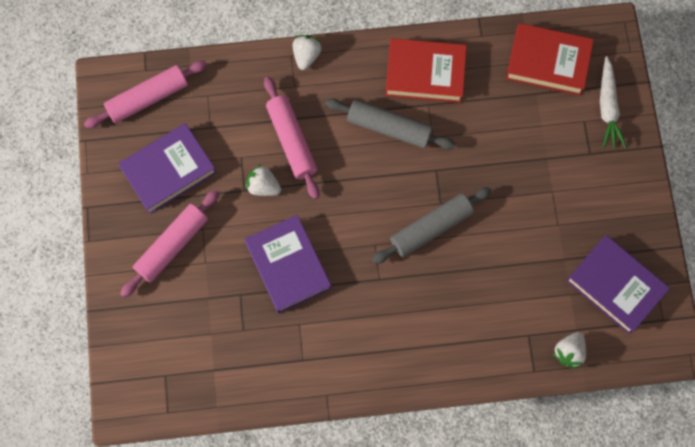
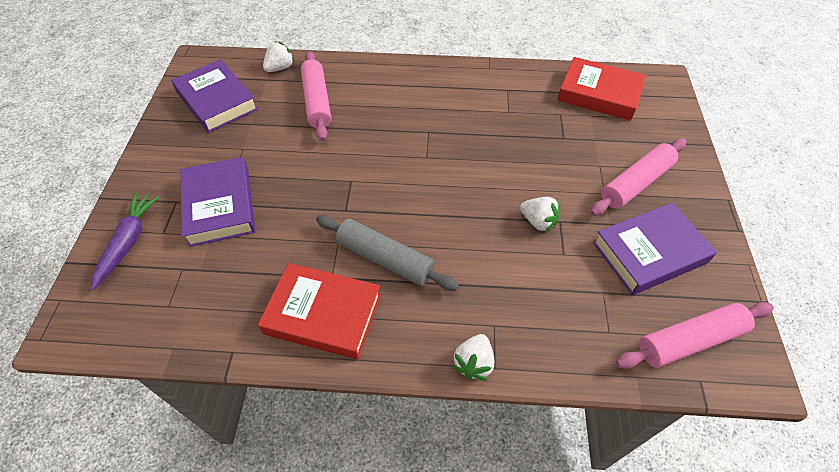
camera: 170 degrees left, 20 degrees down
purple book [244,215,332,313] -> purple book moved to [180,157,255,247]
pink rolling pin [264,77,320,199] -> pink rolling pin moved to [301,51,331,141]
grey rolling pin [372,187,492,264] -> none
red book [506,23,594,95] -> red book moved to [557,57,646,121]
white carrot [600,56,626,148] -> purple carrot [91,193,160,290]

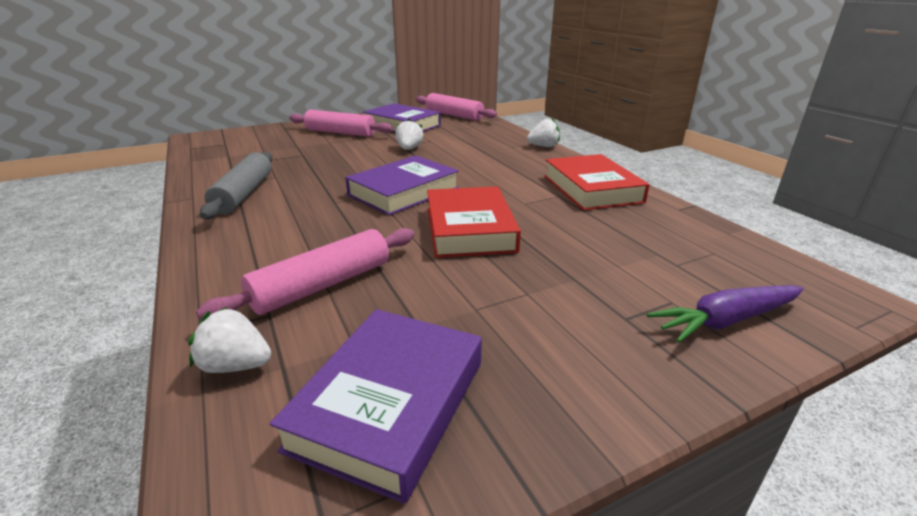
camera: 120 degrees left, 25 degrees down
purple book [180,157,255,247] -> purple book moved to [345,156,459,215]
grey rolling pin [316,215,459,291] -> grey rolling pin moved to [200,152,272,219]
red book [557,57,646,121] -> red book moved to [427,186,521,258]

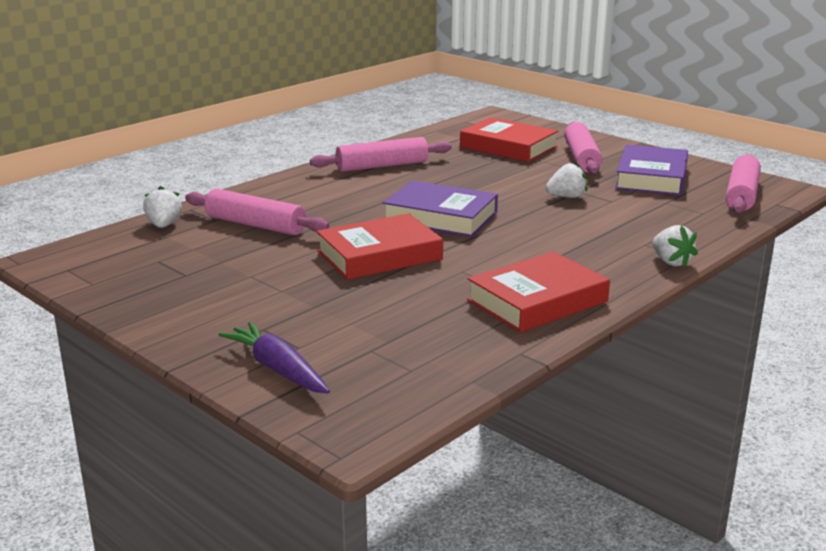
camera: 70 degrees right, 5 degrees down
grey rolling pin [200,152,272,219] -> pink rolling pin [310,137,452,172]
purple book [270,309,482,504] -> none
none -> red book [460,117,558,162]

